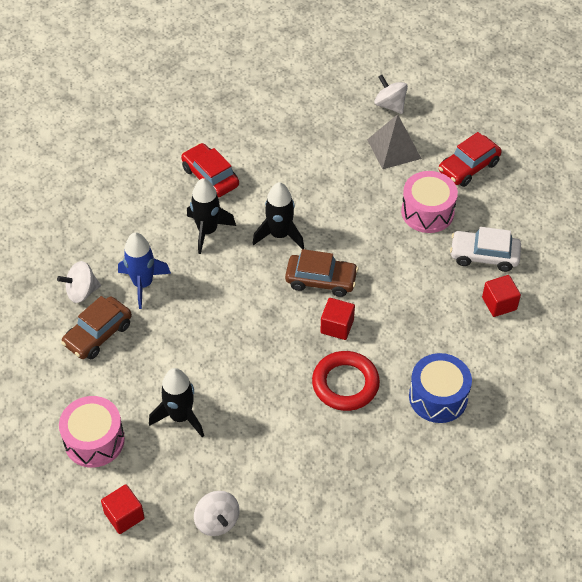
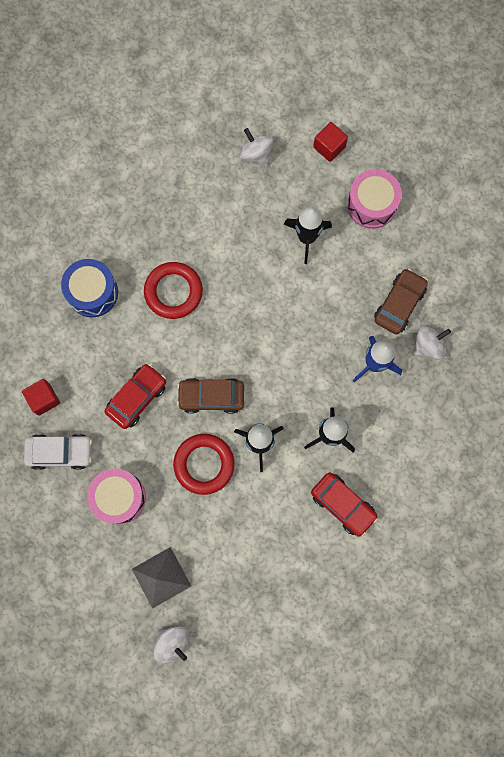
camera: 170 degrees right, 25 degrees up
red cube [320,298,355,340] -> none
red car [439,132,502,187] -> red car moved to [105,364,166,429]
none -> red ring [173,434,235,495]

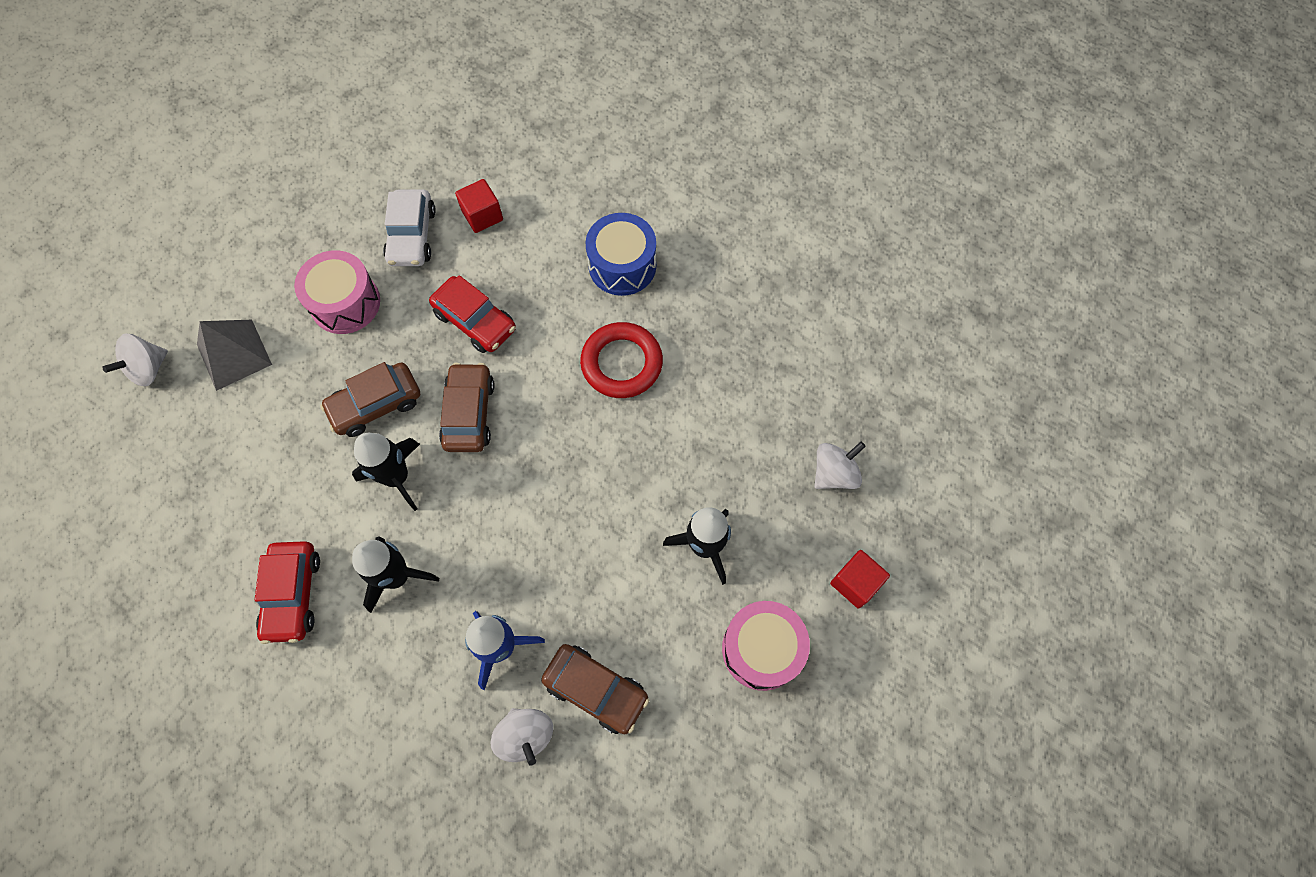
camera: 90 degrees right, 10 degrees down
red ring [173,434,235,495] -> brown car [320,362,420,437]
red car [311,472,378,537] -> red car turned 45 degrees counterclockwise [255,541,320,644]

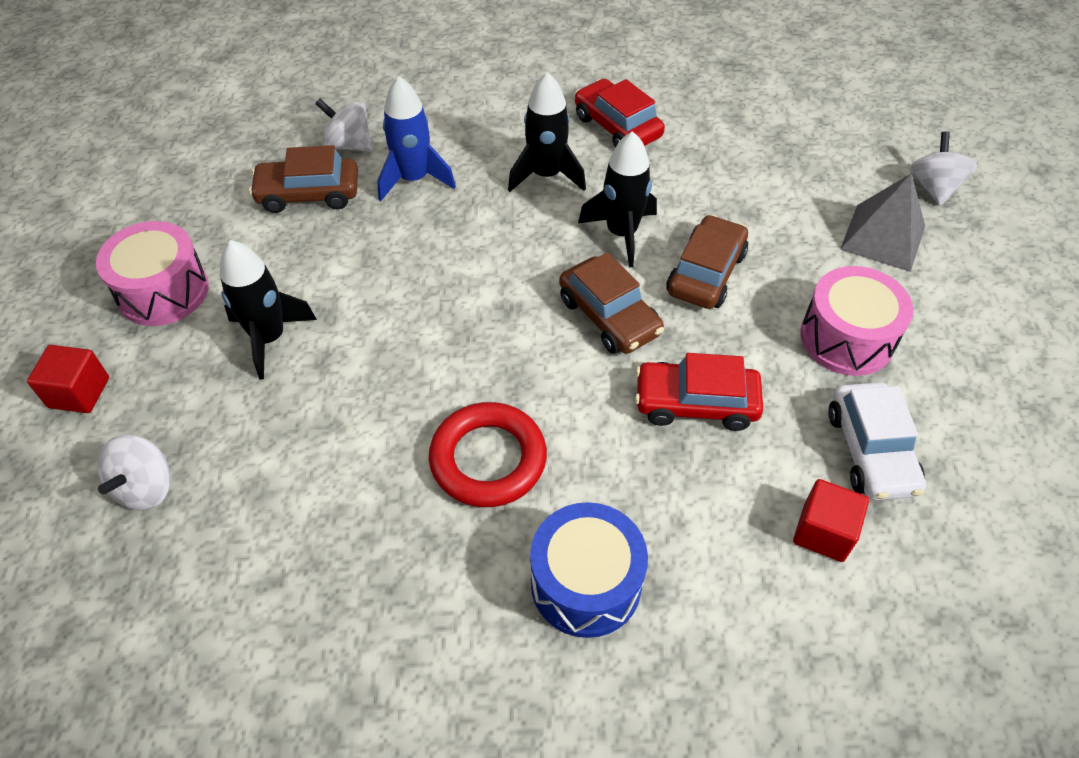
camera: 145 degrees right, 15 degrees down
white car [383,189,436,266] -> white car turned 150 degrees counterclockwise [828,382,926,501]

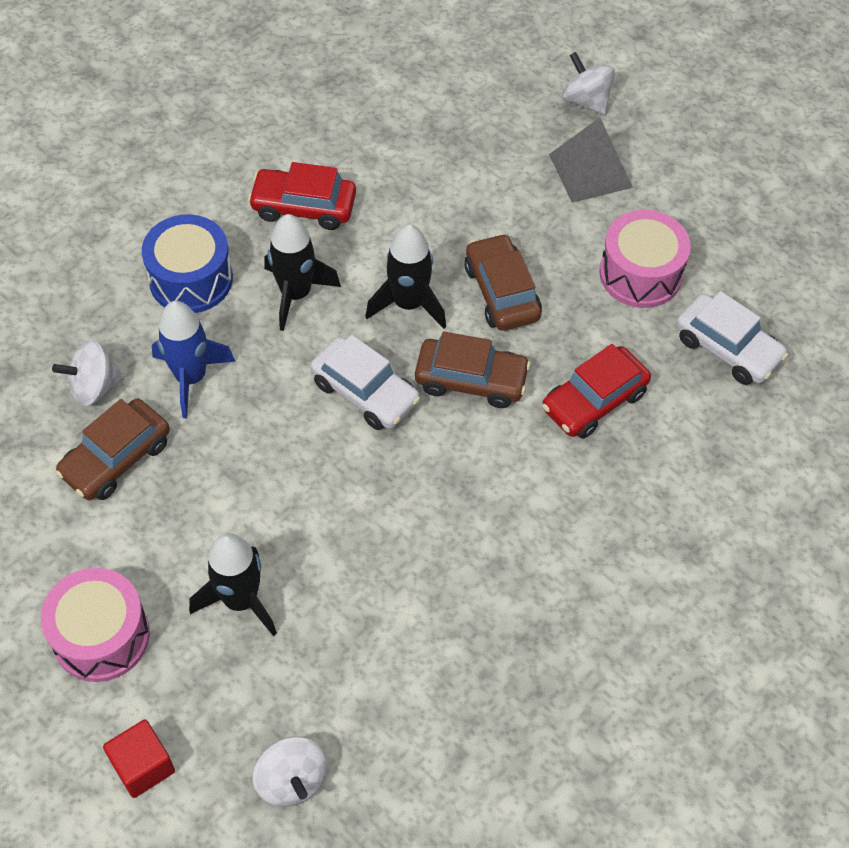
camera: 45 degrees left, 5 degrees up
red ring [429,402,547,507] -> none
blue drum [530,502,648,638] -> blue drum moved to [142,214,233,313]
red cube [793,479,869,562] -> none
none -> white car [311,335,420,430]

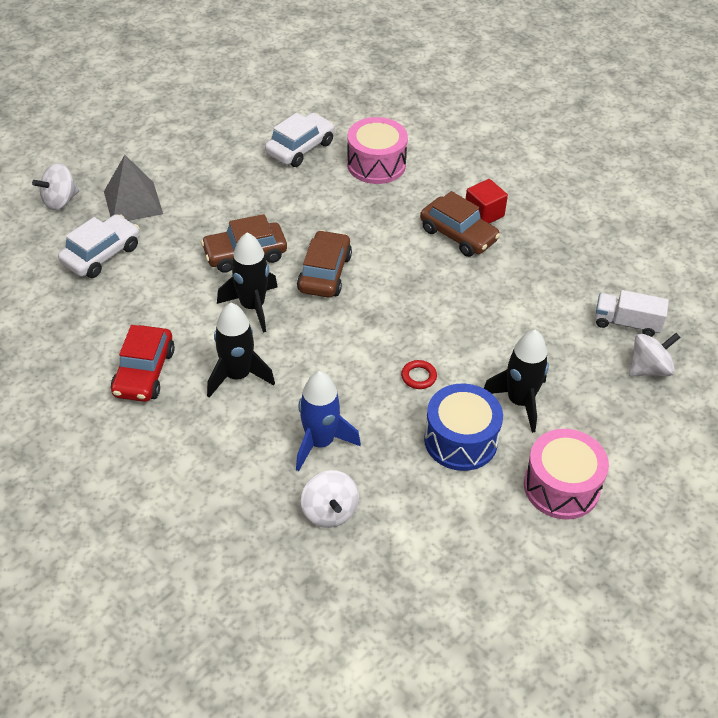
camera: 90 degrees left, 10 degrees down
brown car [55,399,170,500] -> brown car moved to [420,191,500,257]
red cube [103,720,175,798] -> red cube moved to [466,179,508,224]
blue drum [142,214,233,313] -> blue drum moved to [424,384,503,471]
white car [311,335,420,430] -> white car moved to [58,214,140,278]
red car [542,344,651,439] -> none
pink drum [599,210,691,308] -> pink drum moved to [347,117,408,184]
none -> red ring [401,360,437,389]
none -> white truck [595,290,669,337]

